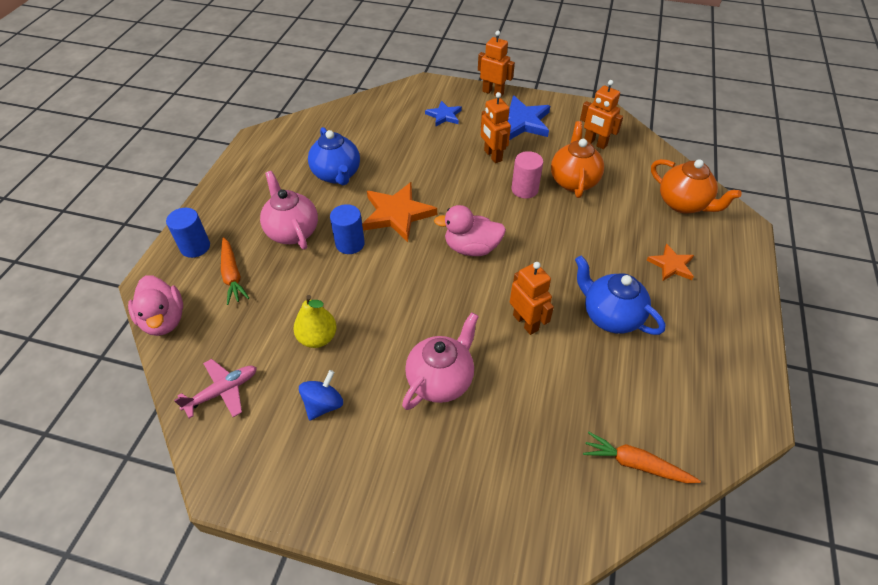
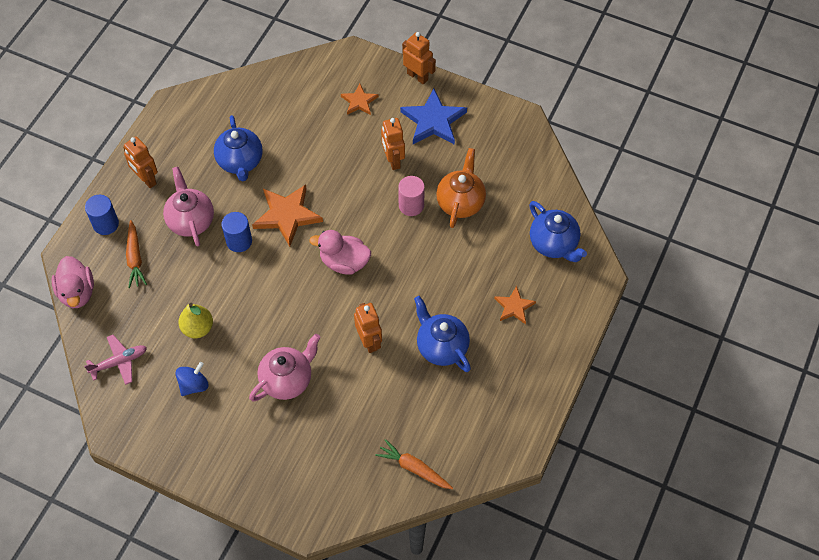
camera: 10 degrees right, 10 degrees up
blue star [425,101,462,126] -> orange star [341,84,379,115]
orange robot [580,80,623,149] -> orange robot moved to [123,136,158,188]
orange teapot [651,159,742,213] -> blue teapot [529,201,587,262]

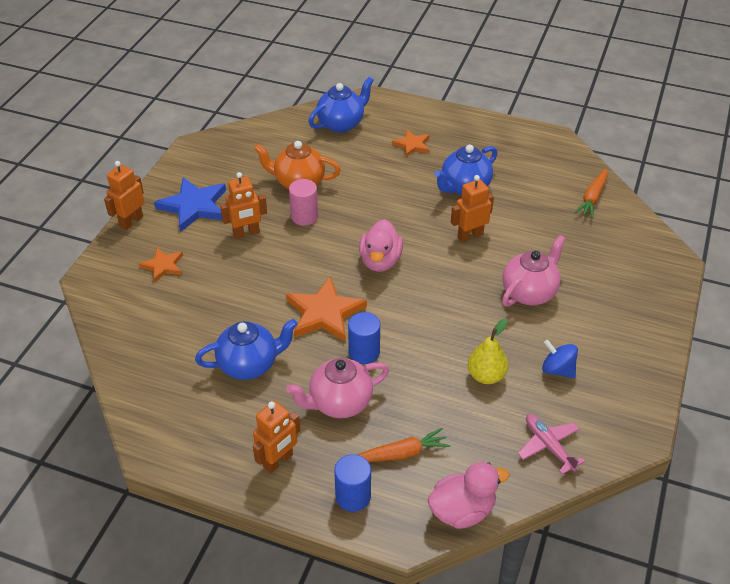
camera: 95 degrees left, 15 degrees down
pink teapot [249,334,321,401] -> pink teapot turned 90 degrees clockwise [502,235,566,307]

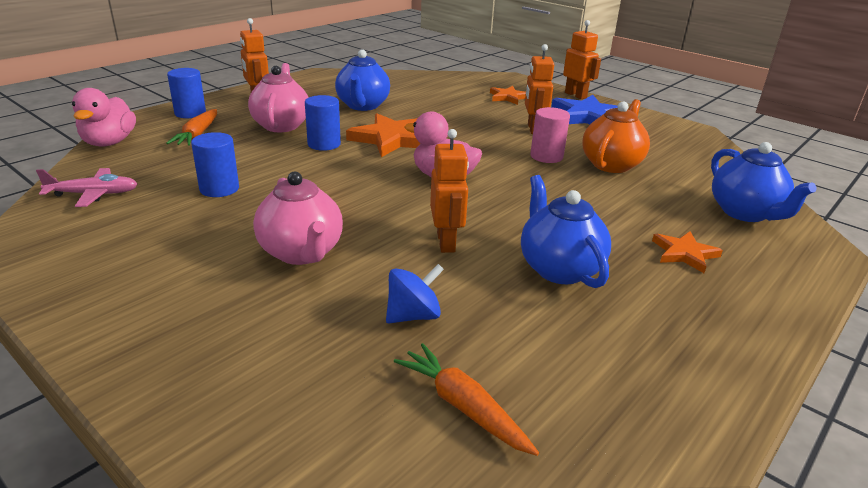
camera: 110 degrees right, 15 degrees down
yellow pear [468,319,508,384] -> blue cylinder [191,132,239,197]
blue spinning top [542,339,578,378] -> blue spinning top moved to [386,264,444,323]

